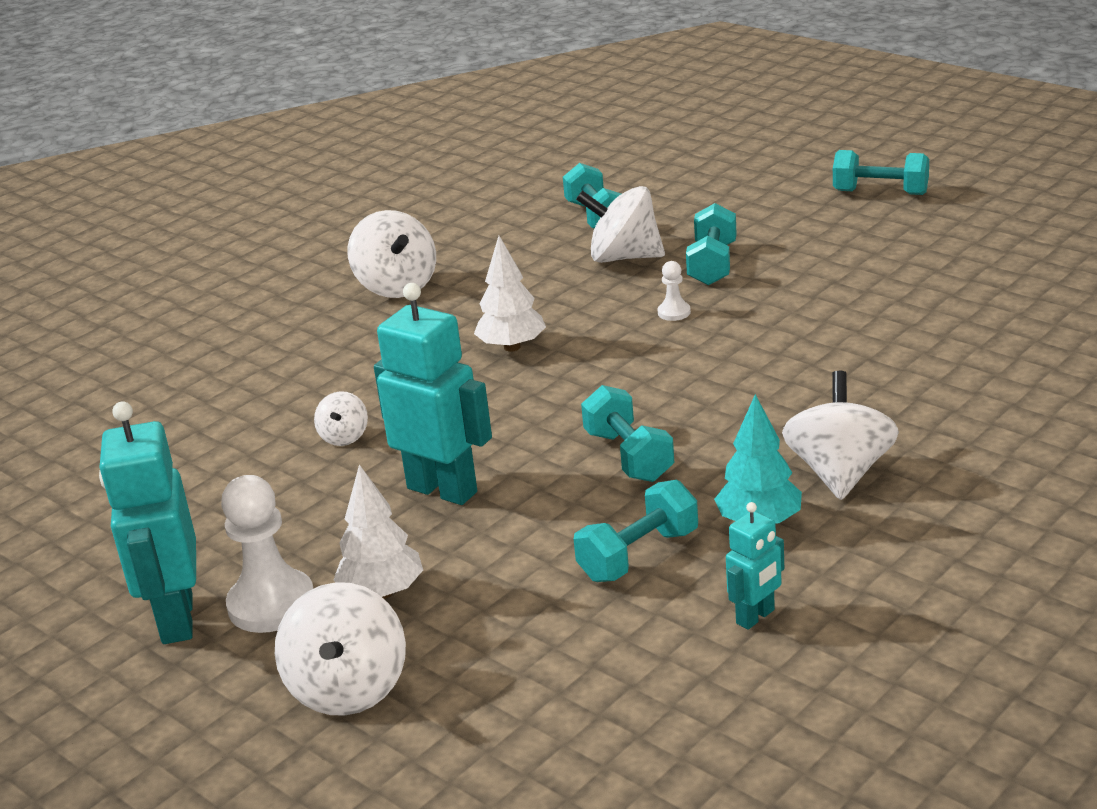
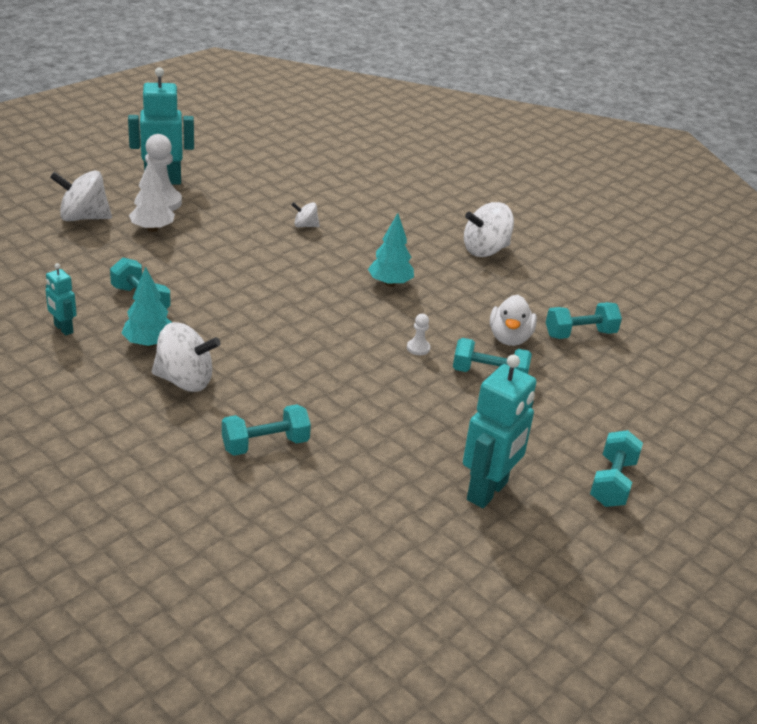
camera: 85 degrees right, 5 degrees up
turquoise robot [374,283,492,505] -> turquoise robot moved to [463,355,536,508]
white tree [474,236,546,352] -> turquoise tree [368,213,414,287]
white spinning top [576,186,665,263] -> white duck [490,295,537,346]
turquoise dumbbell [581,385,674,482] -> turquoise dumbbell moved to [222,404,311,456]

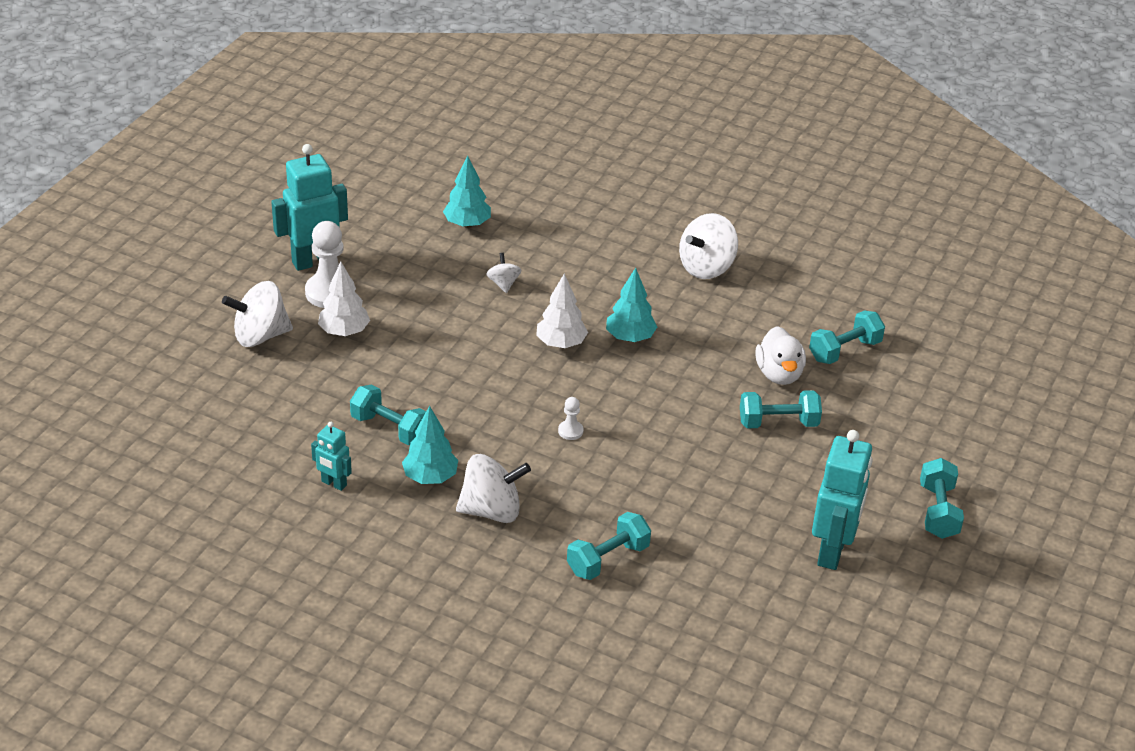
camera: 15 degrees left, 5 degrees up
white spinning top [292,202,320,227] -> white spinning top turned 90 degrees clockwise [486,253,521,293]
white pawn [407,314,430,355] -> white pawn moved to [558,397,584,440]
none -> turquoise tree [443,156,491,228]
none -> white tree [536,274,588,348]

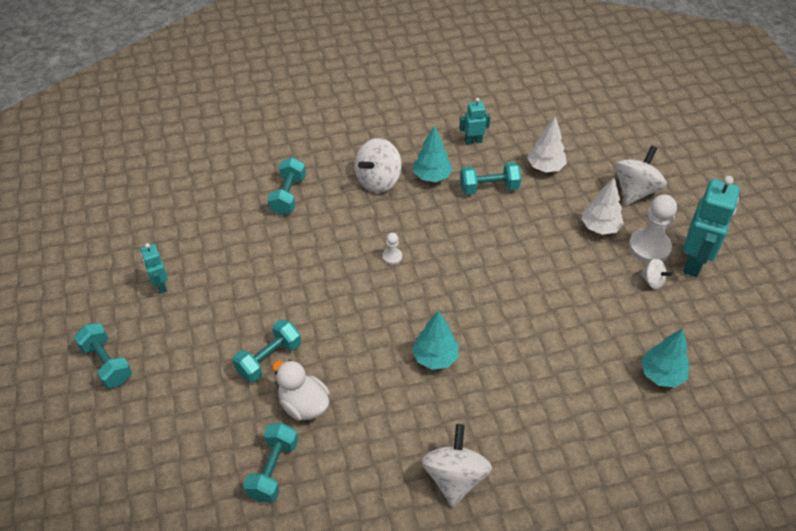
camera: 140 degrees right, 10 degrees up
white spinning top [486,253,521,293] -> white spinning top moved to [641,258,672,289]
white tree [536,274,588,348] -> white tree moved to [527,117,567,172]
turquoise robot [812,430,873,570] -> turquoise robot [141,243,168,294], size x0.52

